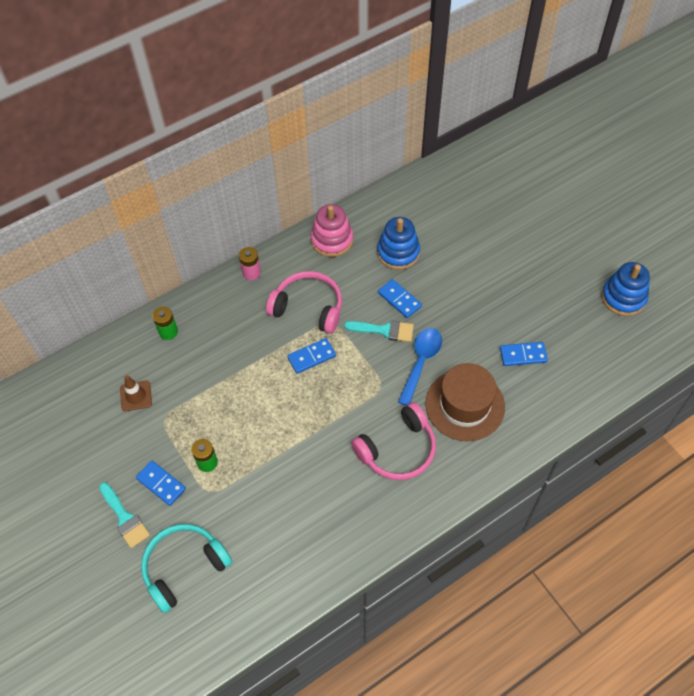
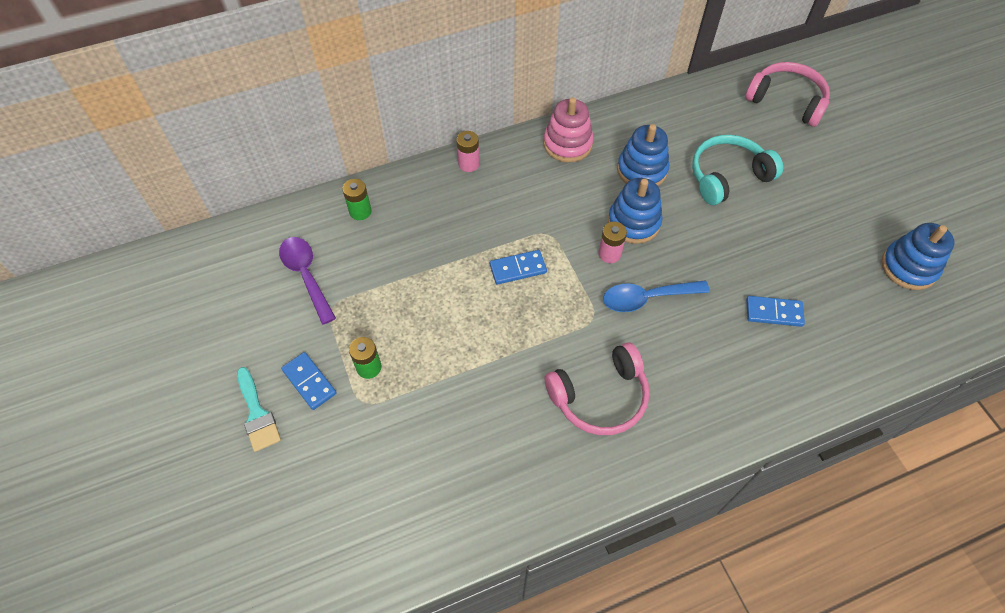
camera: 10 degrees right, 0 degrees up
brown traffic cone [120,375,152,411] -> purple spoon [279,237,336,325]
turquoise headphones [141,524,232,613] -> turquoise headphones moved to [692,135,783,205]
pink headphones [266,271,342,334] -> pink headphones moved to [745,62,830,127]
turquoise brush [344,320,414,342] -> pink battery [598,222,627,263]
blue domino [378,279,422,318] -> blue stacking toy [608,178,662,244]
blue spoon [398,328,442,406] -> blue spoon turned 135 degrees counterclockwise [603,280,710,312]
brown hat [425,363,505,441] -> none

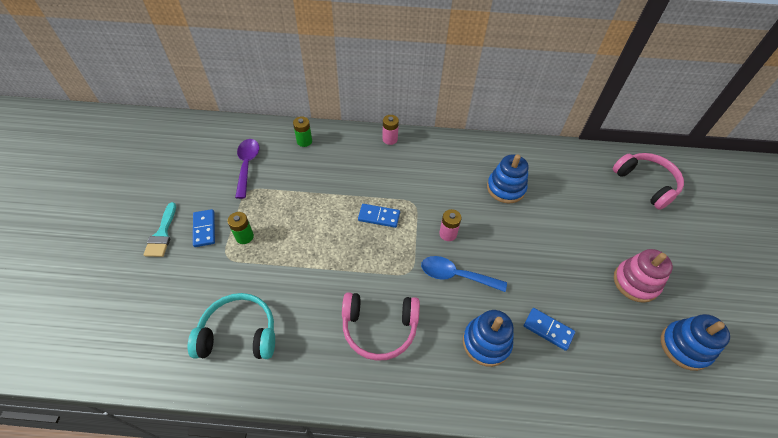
camera: 25 degrees right, 5 degrees down
pink stacking toy [543,97,594,163] -> pink stacking toy moved to [614,249,673,303]
blue stacking toy [608,178,662,244] -> blue stacking toy moved to [463,310,514,367]
turquoise headphones [692,135,783,205] -> turquoise headphones moved to [188,293,275,359]

